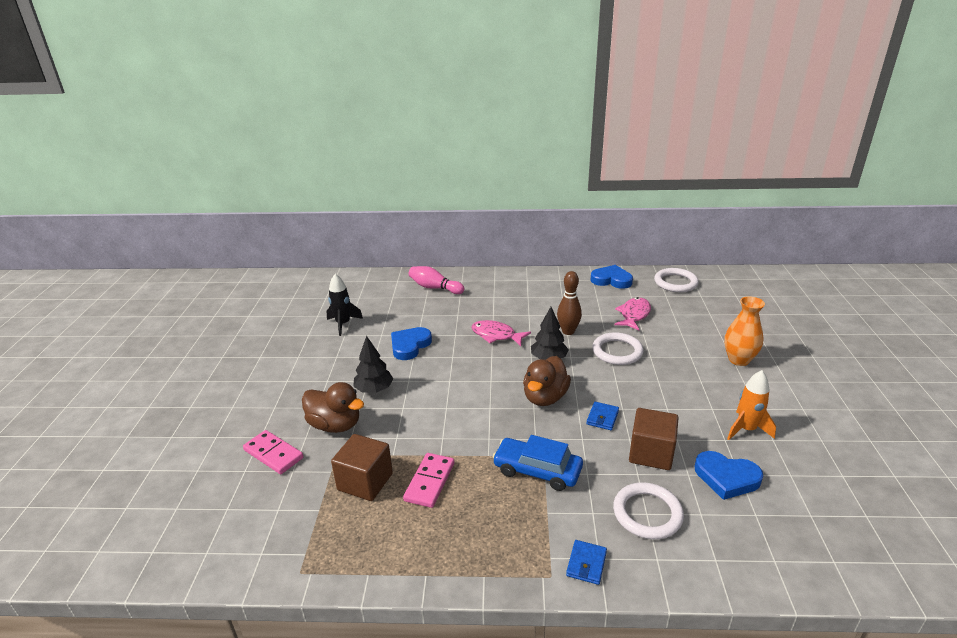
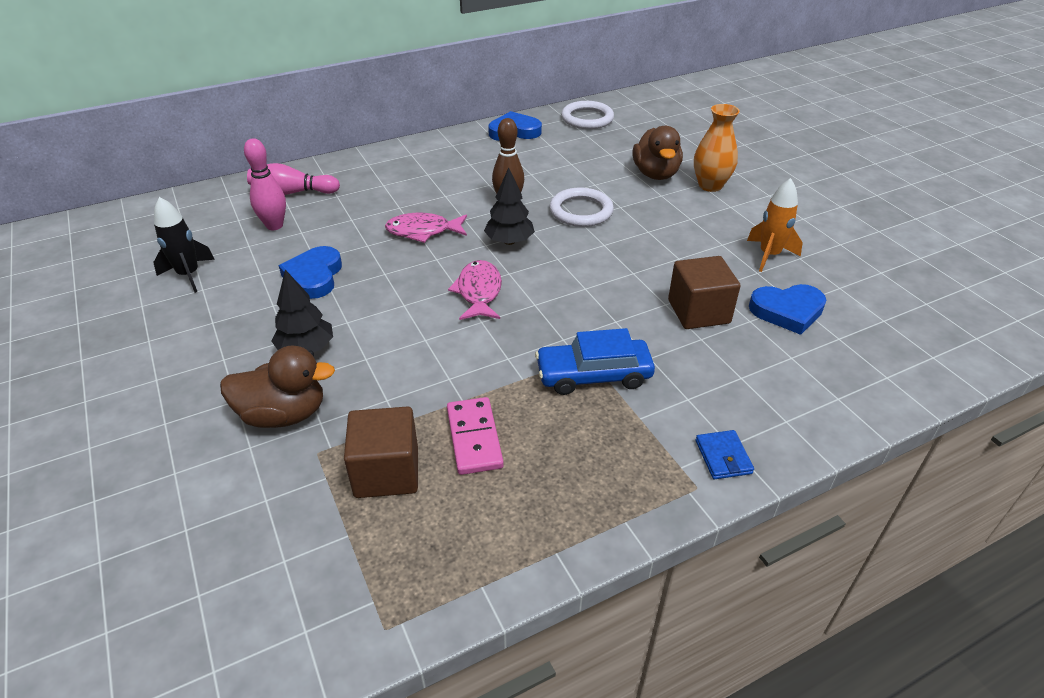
camera: 30 degrees left, 10 degrees up
pink domino [243,430,304,474] -> none
brown duck [523,356,571,406] -> brown duck moved to [632,126,683,180]
blue wallet [586,402,619,430] -> none
white ring [613,482,684,539] -> none
pink fish [614,297,651,331] -> pink fish moved to [448,260,502,320]
none -> pink bowling pin [244,138,286,230]

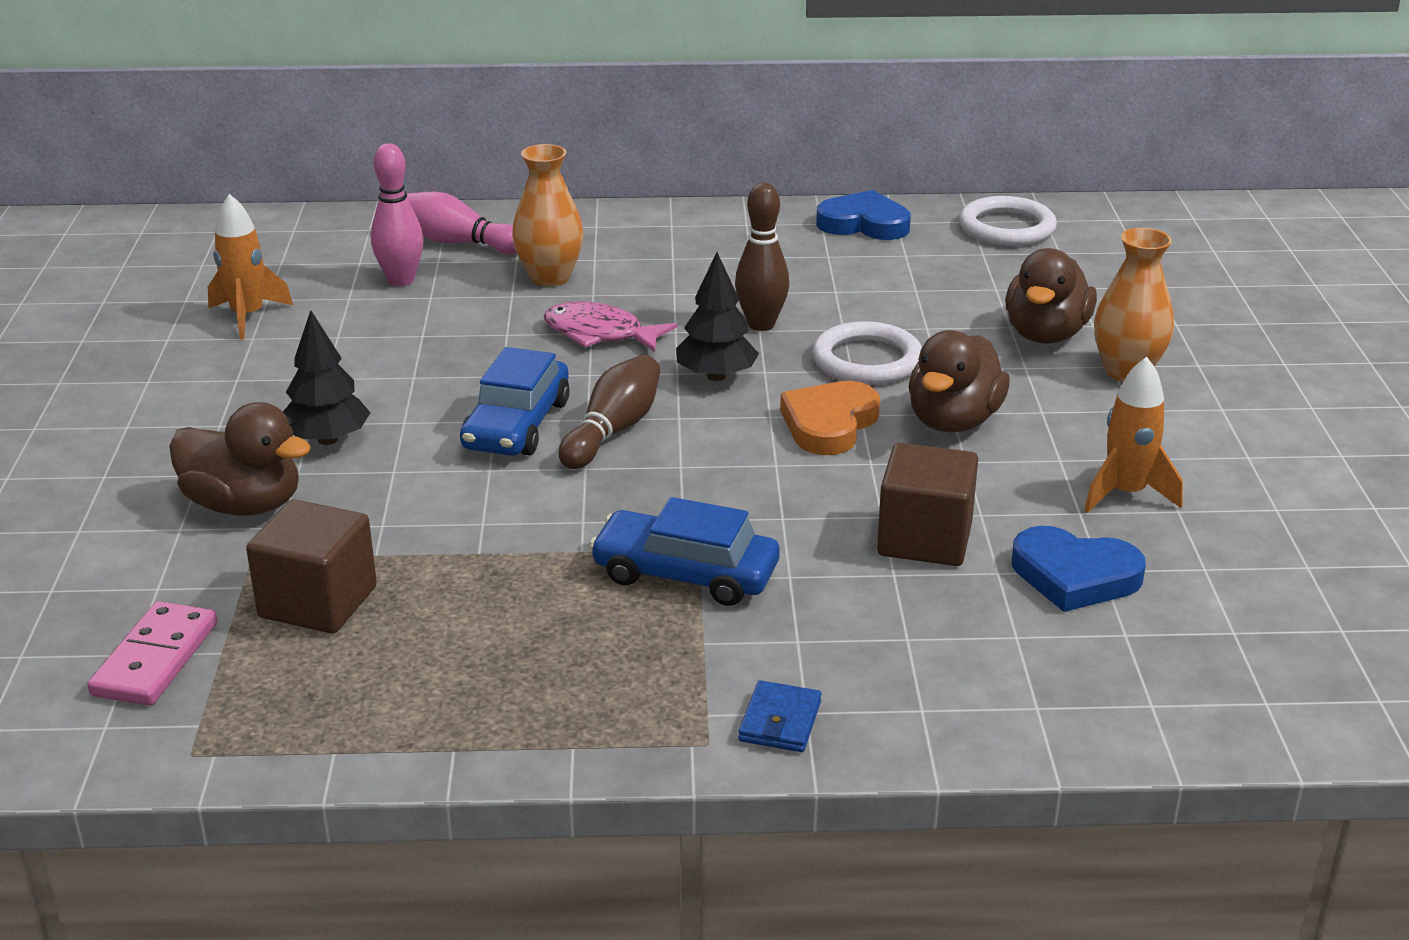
camera: 25 degrees right, 10 degrees down
black rocket [153,197,215,293] -> orange rocket [208,194,293,340]
blue heart [279,246,342,299] -> none
pink domino [447,397,504,475] -> pink domino moved to [87,601,217,706]
pink fish [448,260,502,320] -> brown bowling pin [559,355,660,469]
none -> blue car [460,347,570,456]
none -> orange vase [512,144,584,286]
none -> orange heart [780,381,880,455]
none -> brown duck [908,330,1010,432]

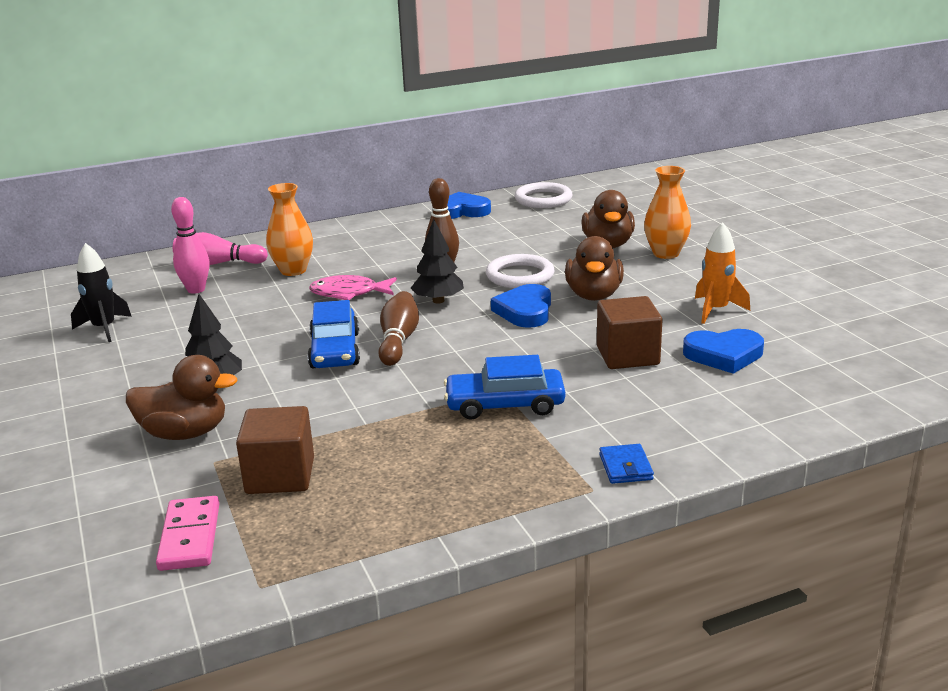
camera: 20 degrees left, 5 degrees down
orange rocket [208,194,293,340] -> black rocket [71,243,132,342]
orange heart [780,381,880,455] -> blue heart [491,284,551,328]

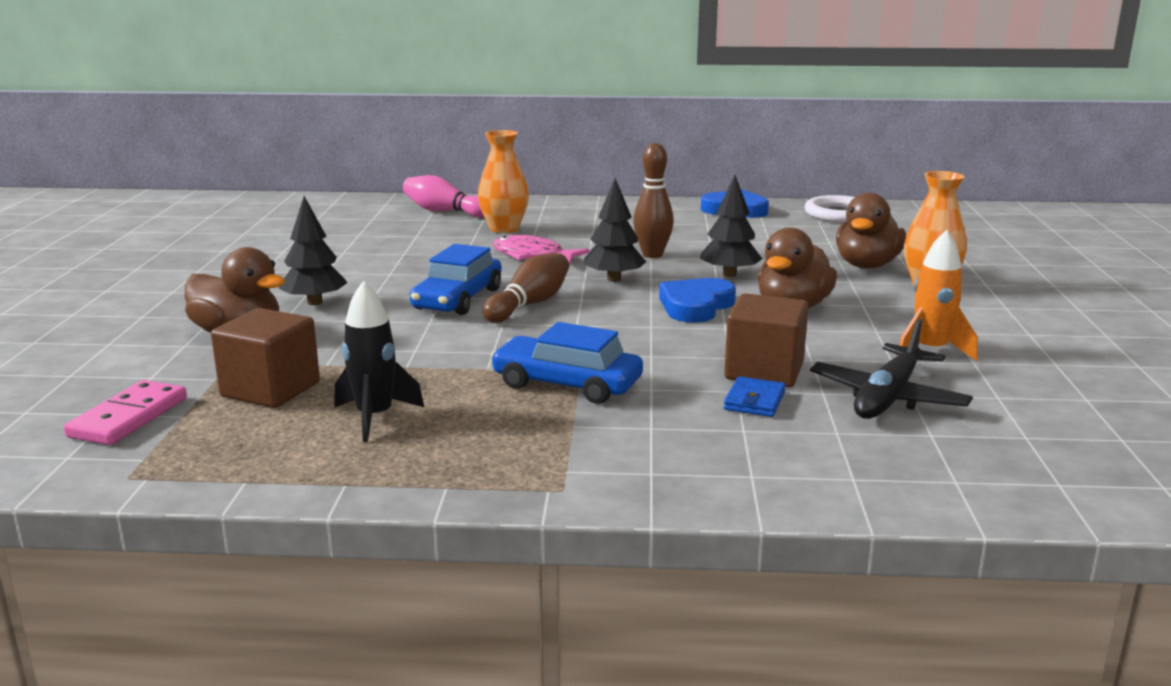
camera: 25 degrees right, 5 degrees down
black rocket [71,243,132,342] -> black rocket moved to [334,281,424,442]
pink bowling pin [171,197,209,294] -> none
white ring [486,254,554,288] -> black tree [700,175,762,277]
blue wallet [599,444,654,484] -> blue wallet moved to [724,376,786,417]
blue heart [683,329,764,374] -> black plane [810,319,973,419]

